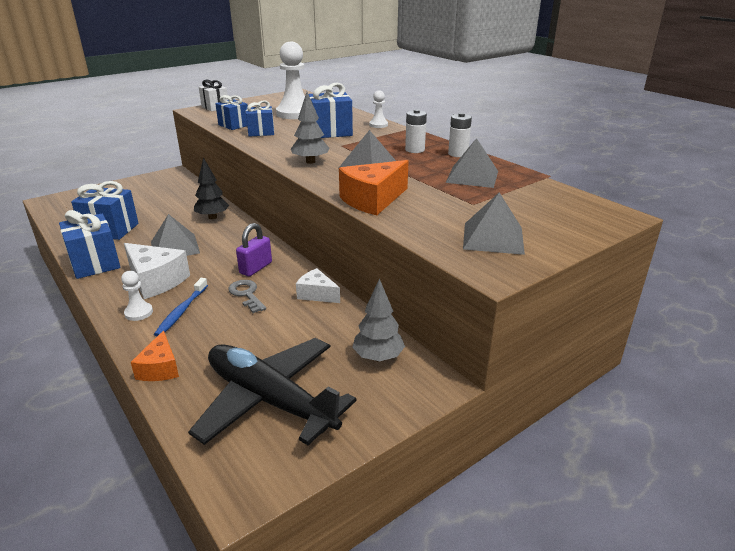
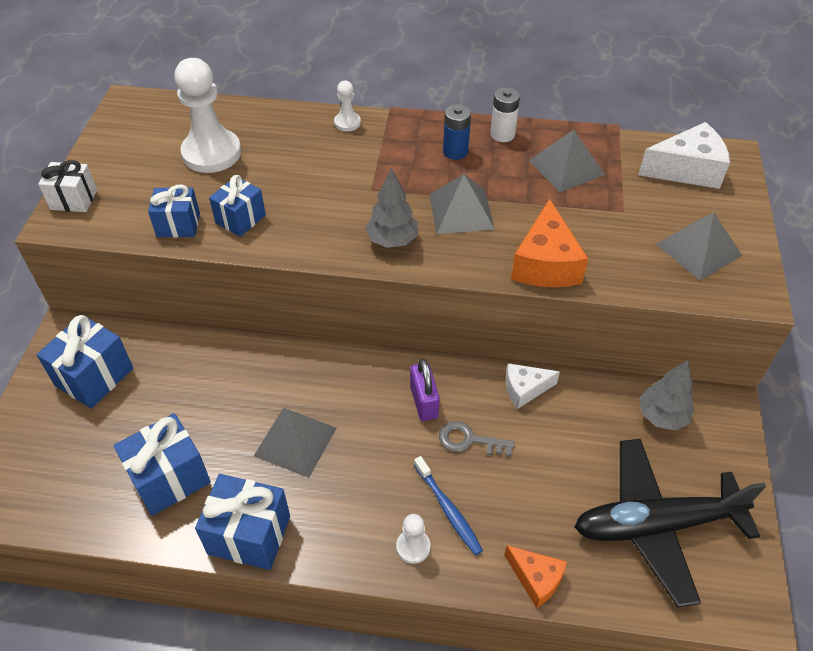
camera: 45 degrees left, 20 degrees up
white cheese [124,243,190,299] -> white cheese moved to [638,122,730,189]
black tree [194,157,229,219] -> none
blue gift [309,83,353,138] -> blue gift moved to [36,315,133,409]
white battery [405,109,427,153] -> blue battery [443,104,471,160]

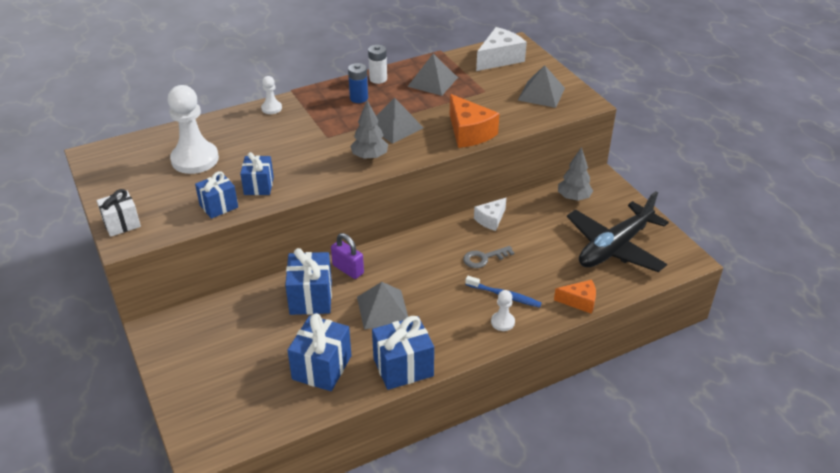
camera: 35 degrees left, 10 degrees down
blue gift [36,315,133,409] -> blue gift moved to [285,248,332,315]
purple padlock [410,359,440,421] -> purple padlock moved to [331,233,364,279]

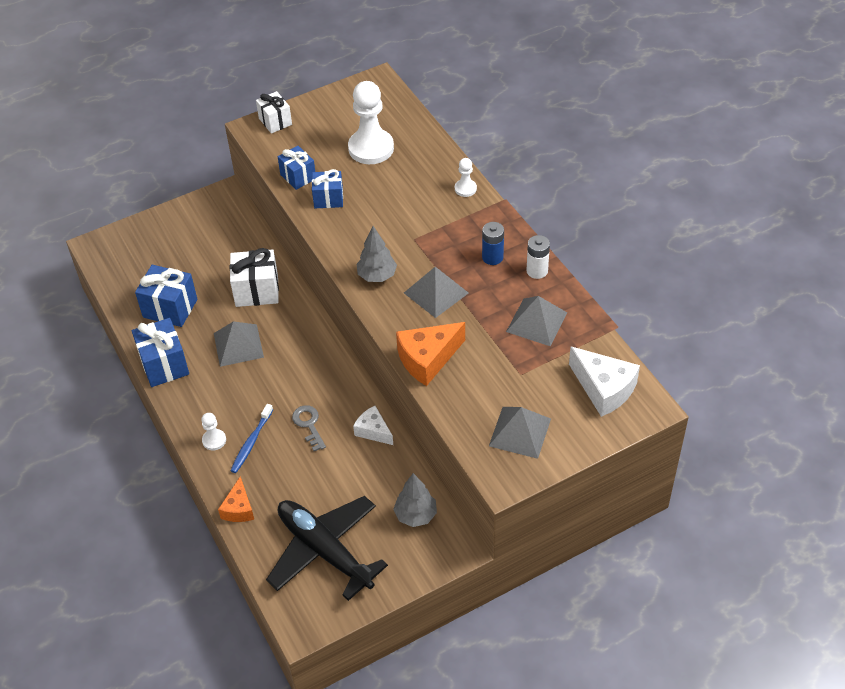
camera: 90 degrees right, 10 degrees up
blue gift [285,248,332,315] -> white gift [229,248,279,307]
purple padlock [331,233,364,279] -> none

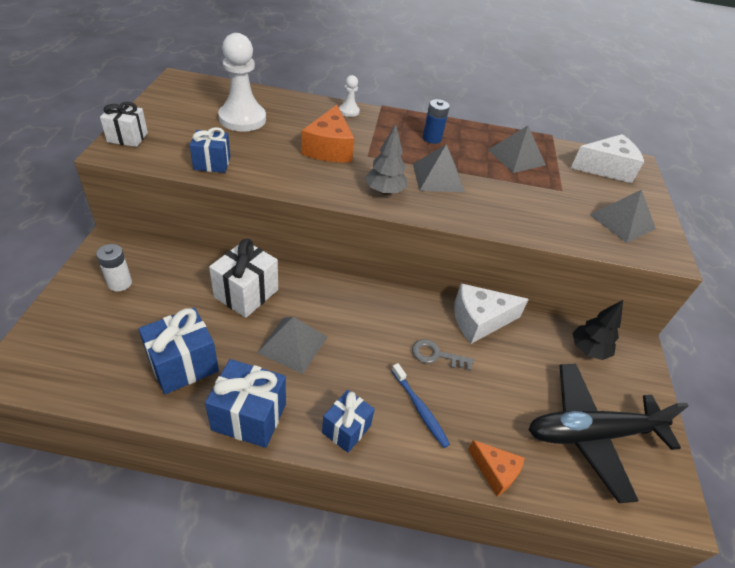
camera: 60 degrees left, 5 degrees down
white pawn [201,413,226,451] -> none
blue gift [312,169,343,208] -> blue gift moved to [322,390,375,453]
white cheese [353,406,393,445] -> white cheese [454,283,529,344], size x1.63
grey tree [393,473,437,527] -> black tree [572,300,623,360]
orange cheese [396,322,465,386] -> orange cheese moved to [301,105,354,162]
white battery [526,235,550,279] -> white battery moved to [96,244,132,292]

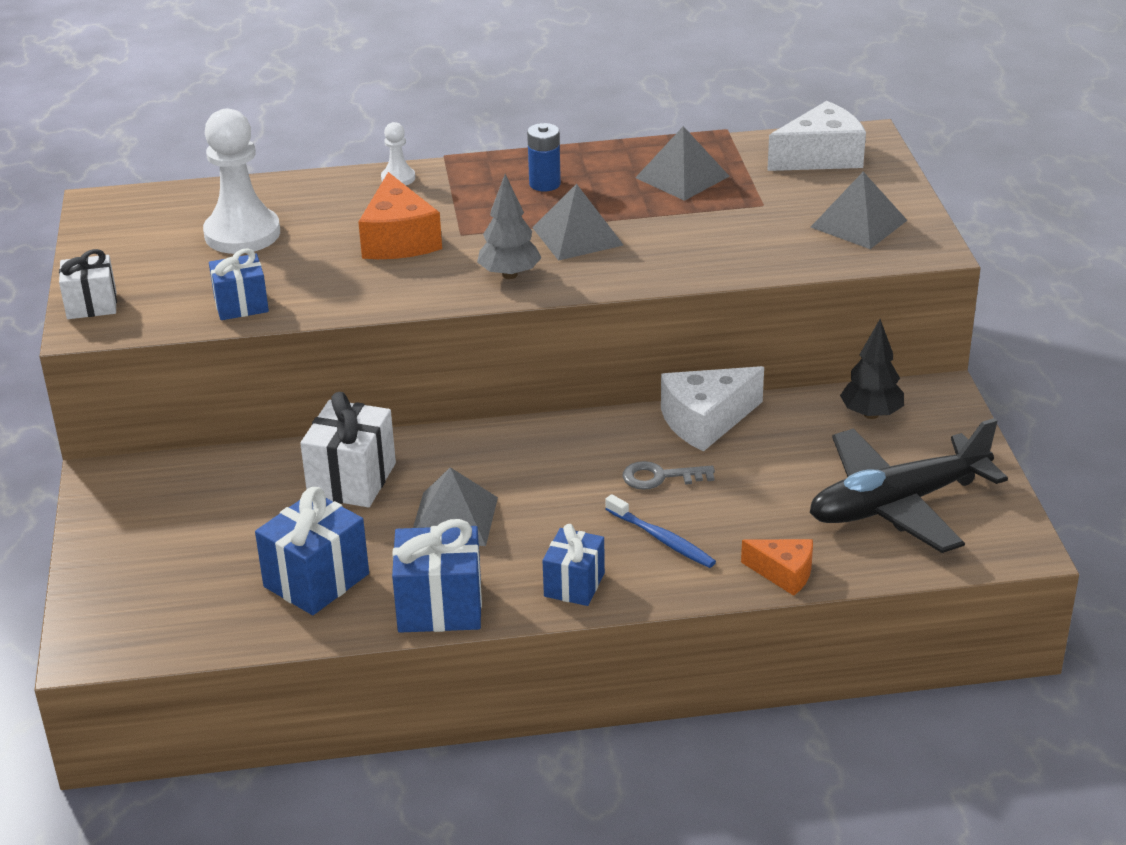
camera: 10 degrees left, 10 degrees down
white battery [96,244,132,292] -> none

